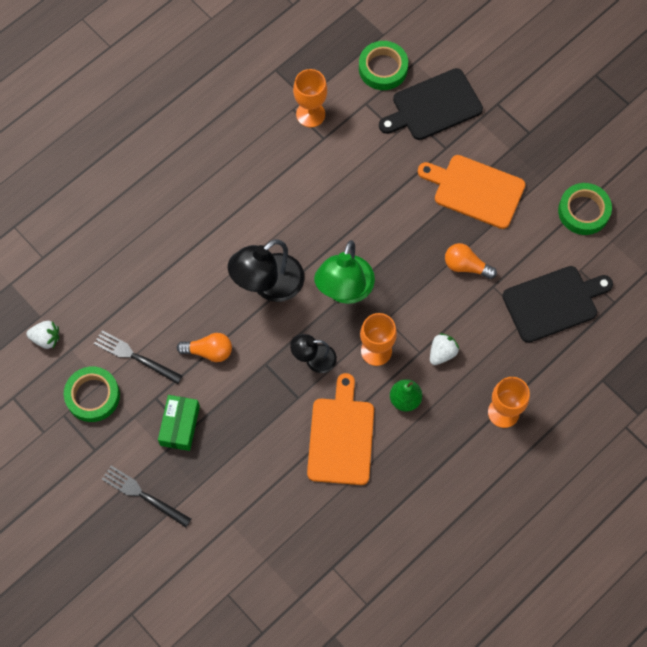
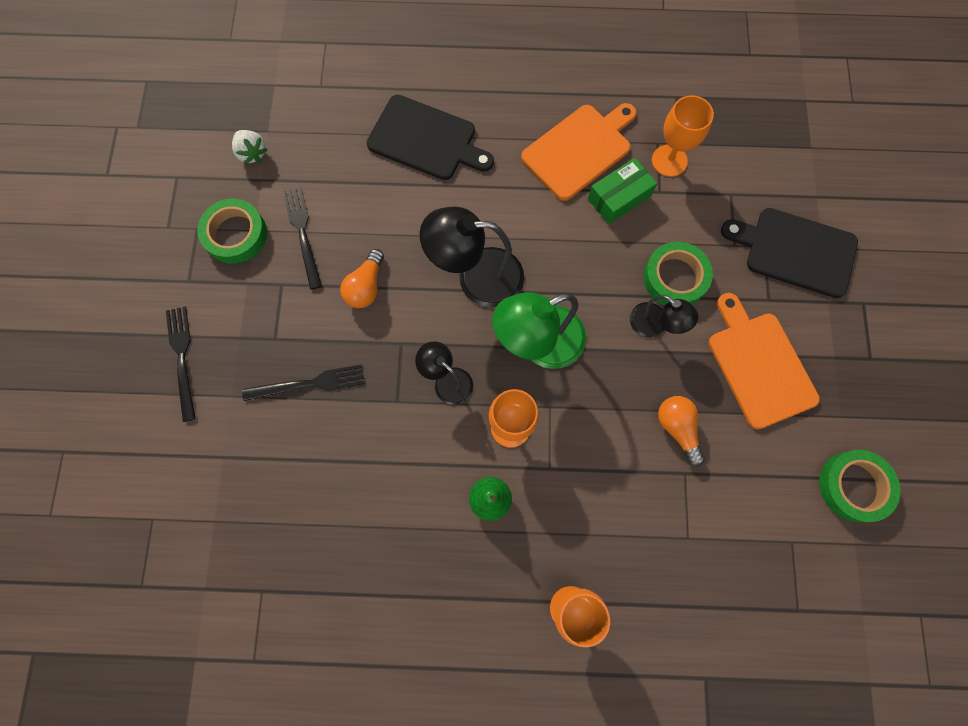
camera: 45 degrees right, 5 degrees up
green box [158,395,200,451] -> green box moved to [588,158,657,224]
orange light bulb [177,333,232,362] -> orange light bulb turned 60 degrees clockwise [340,249,384,308]
orange cutting board [307,373,374,485] -> orange cutting board moved to [521,103,637,201]
green tape [359,41,408,90] -> green tape moved to [643,242,713,305]
white strawberry [430,333,460,365] -> none
black cutting board [502,266,613,343] -> black cutting board moved to [366,95,494,180]
none -> black fork [242,364,365,401]
none -> black lamp [630,295,698,338]

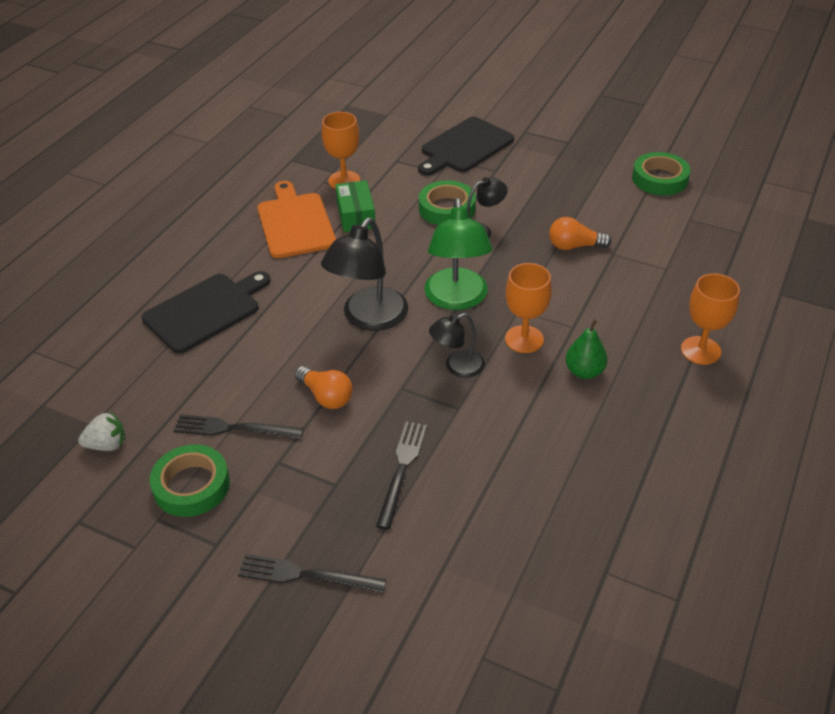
camera: 65 degrees left, 30 degrees down
orange cutting board [709,293,820,429] -> none

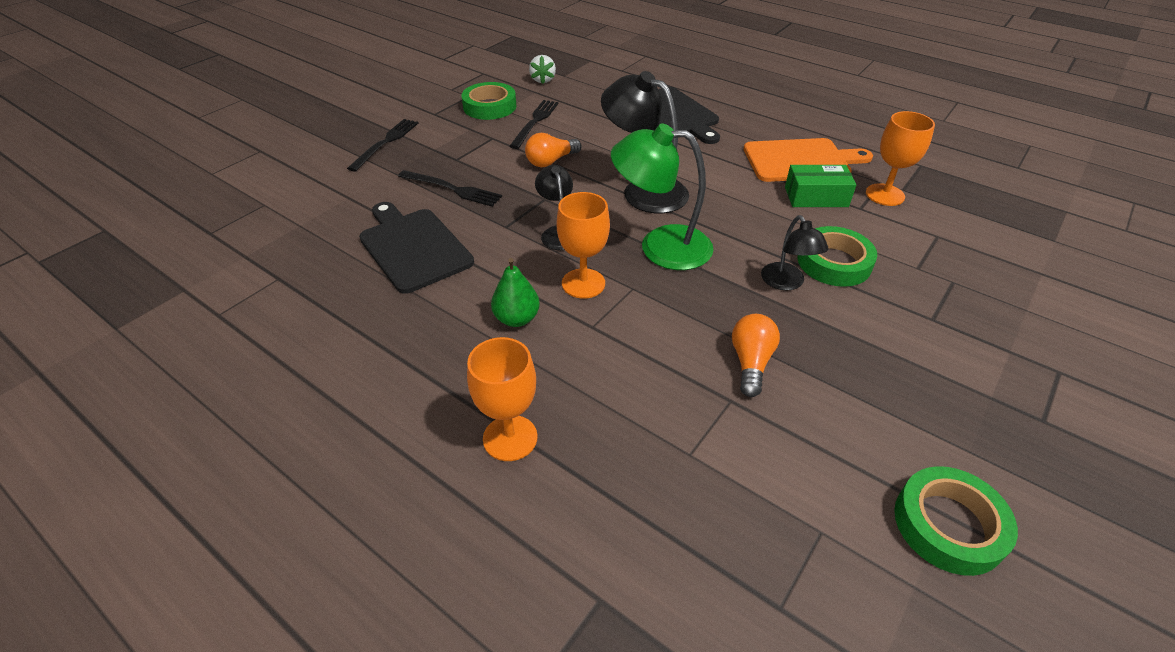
camera: 100 degrees right, 0 degrees up
black cutting board [418,117,514,176] -> black cutting board moved to [359,202,474,294]

